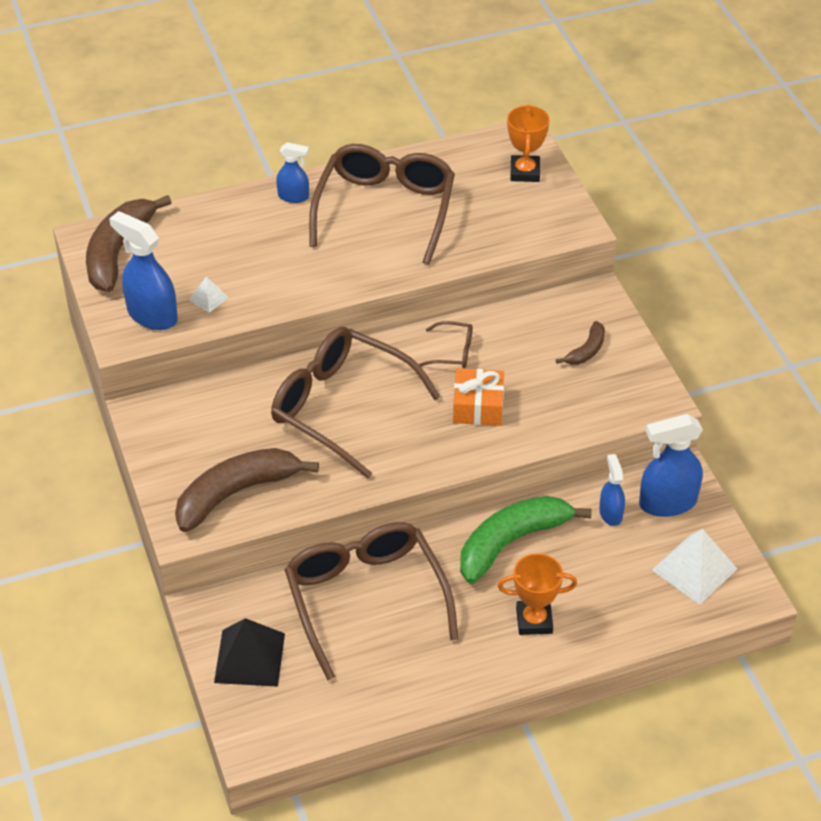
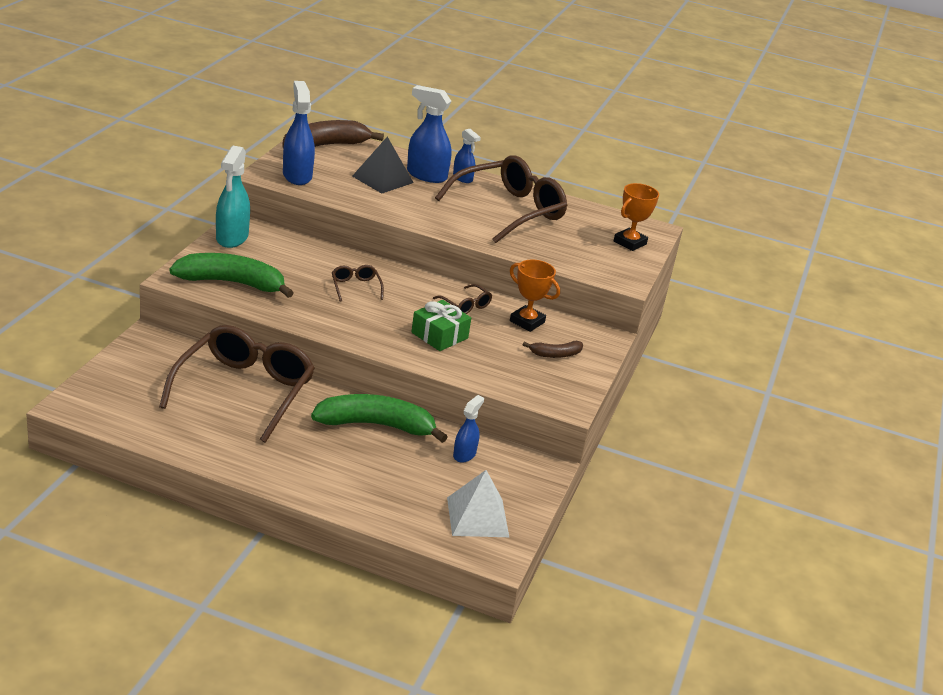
camera: 35 degrees right, 15 degrees down
brown banana [175,448,319,532] -> green banana [169,253,294,298]
white pyramid [189,277,229,313] -> none
black pyramid [214,618,285,687] -> black pyramid moved to [352,137,414,194]
brown glasses [271,327,441,478] -> brown glasses [332,265,384,302], size x0.42
orange gift [453,368,504,426] -> green gift [411,300,471,351]
orange trophy [498,553,577,635] -> orange trophy moved to [510,259,560,332]
blue spray bottle [639,414,703,517] -> blue spray bottle moved to [407,85,451,183]
none -> turquoise spray bottle [216,146,250,248]

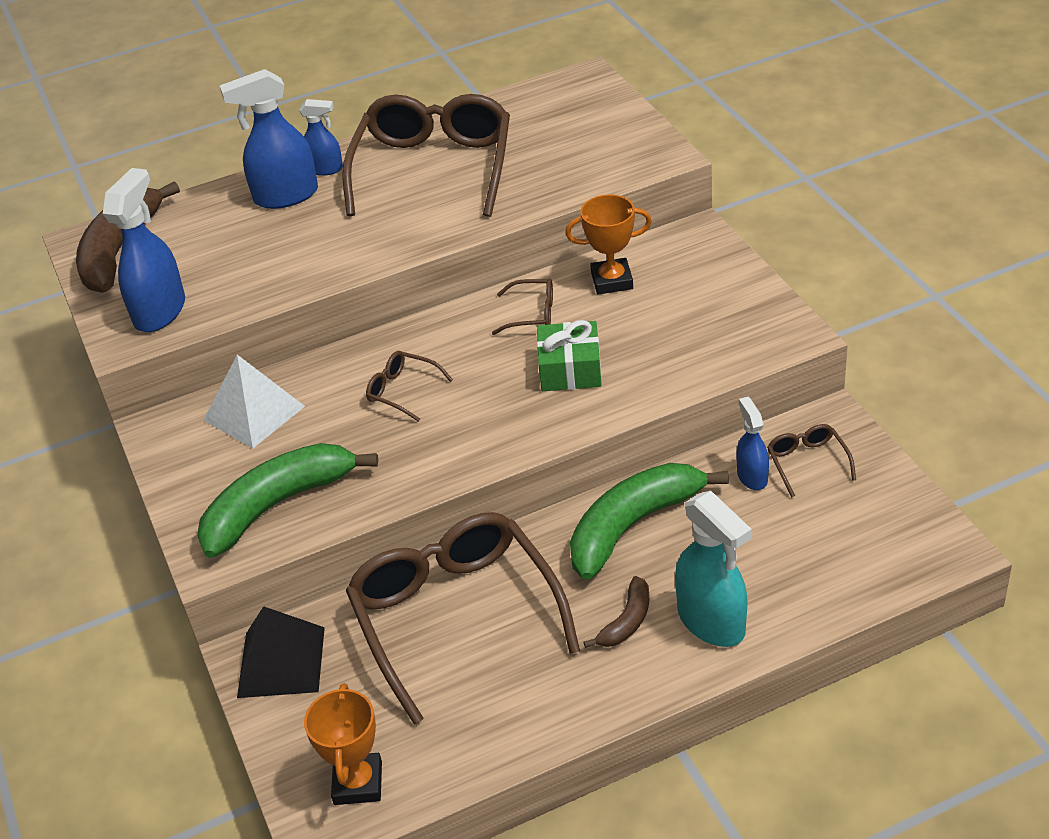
camera: 35 degrees left, 10 degrees up
turquoise spray bottle [216,146,250,248] -> turquoise spray bottle moved to [675,491,752,647]
blue spray bottle [283,81,315,185] -> blue spray bottle turned 75 degrees clockwise [103,168,185,332]
black pyramid [352,137,414,194] -> black pyramid moved to [237,606,325,698]
white pyramid [447,470,509,537] -> white pyramid moved to [204,355,305,449]
brown banana [522,341,583,358] -> brown banana moved to [583,576,649,648]
orange trophy [614,183,659,251] -> orange trophy moved to [304,683,382,805]
none -> brown glasses [767,424,856,497]

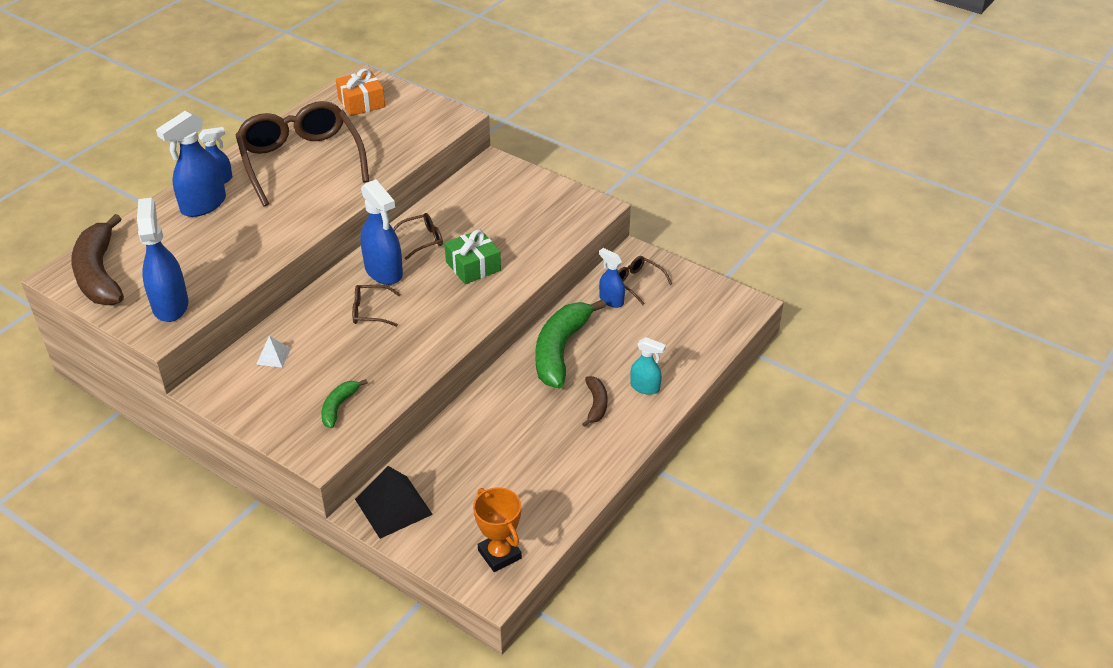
camera: 35 degrees left, 0 degrees up
green banana [197,443,378,558] -> green banana [321,379,368,428], size x0.49
white pyramid [204,355,305,449] -> white pyramid [256,336,291,368], size x0.50
brown glasses [346,512,580,725] -> none
orange trophy [565,194,652,295] -> none
turquoise spray bottle [675,491,752,647] -> turquoise spray bottle [630,337,666,395], size x0.57
none -> orange gift [336,68,385,116]
none -> blue spray bottle [360,179,403,285]

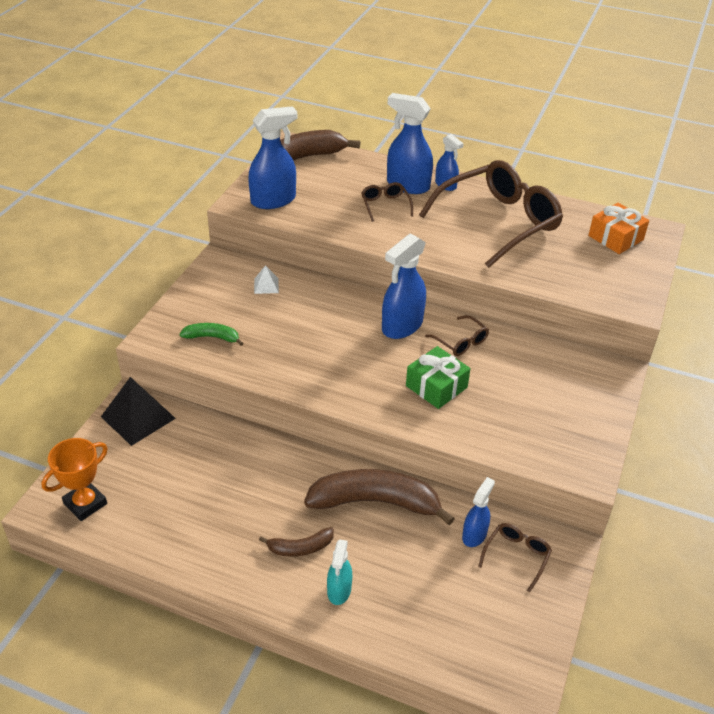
camera: 75 degrees right, 0 degrees up
brown glasses [352,285,401,327] -> brown glasses moved to [361,182,413,222]
green banana [535,299,606,388] -> brown banana [304,469,455,525]

